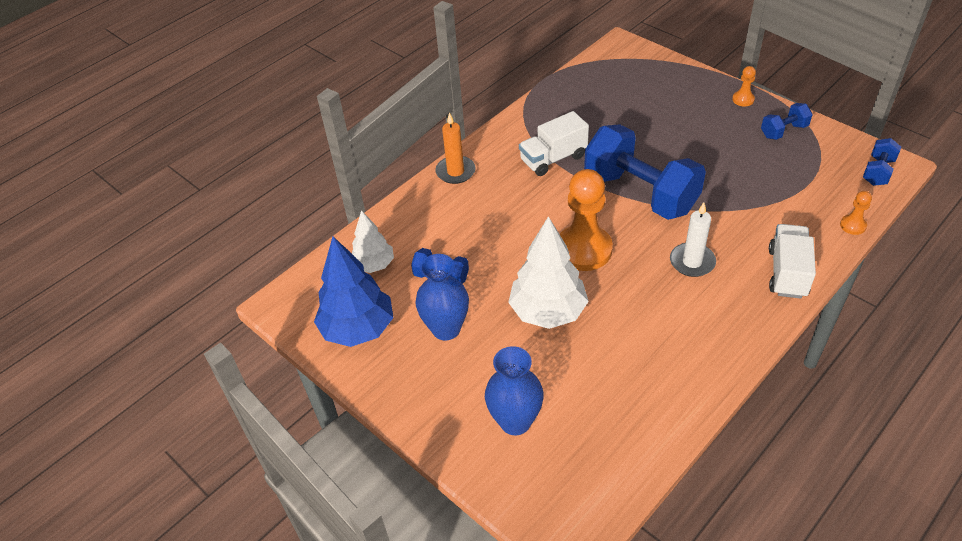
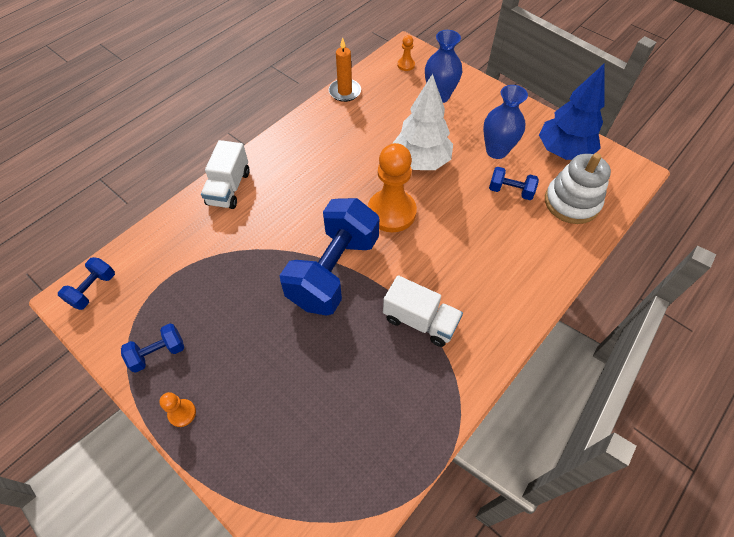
camera: 175 degrees right, 10 degrees up
white tree [351,210,394,273] -> white stacking toy [545,153,611,224]
orange candle [435,112,476,184] -> orange candle moved to [329,37,361,102]
white truck [519,111,589,176] -> white truck turned 60 degrees clockwise [383,275,463,347]
blue dumbbell [584,124,706,220] -> blue dumbbell turned 75 degrees clockwise [280,198,379,316]
white candle [670,202,716,277] -> none
orange pawn [840,191,872,235] -> orange pawn moved to [397,35,415,71]

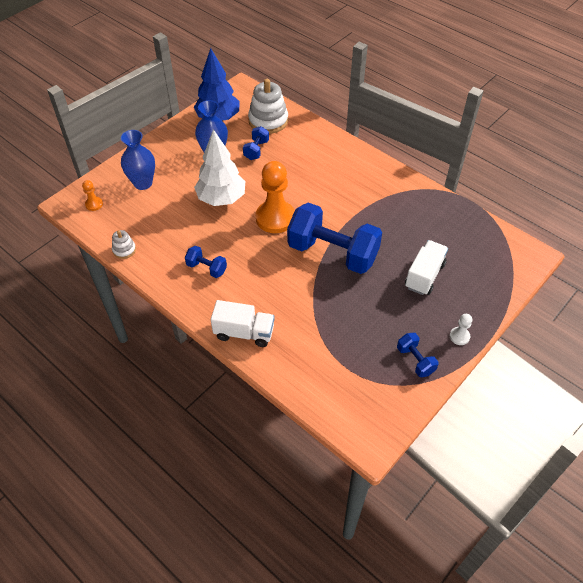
camera: 90 degrees left, 5 degrees down
blue dumbbell [58,257,115,310] -> blue dumbbell moved to [185,246,227,278]
orange pawn [159,392,196,427] -> white pawn [450,314,472,345]
orange candle [329,37,361,102] -> white stacking toy [112,230,136,259]
white truck [383,275,463,347] -> white truck moved to [405,240,448,295]

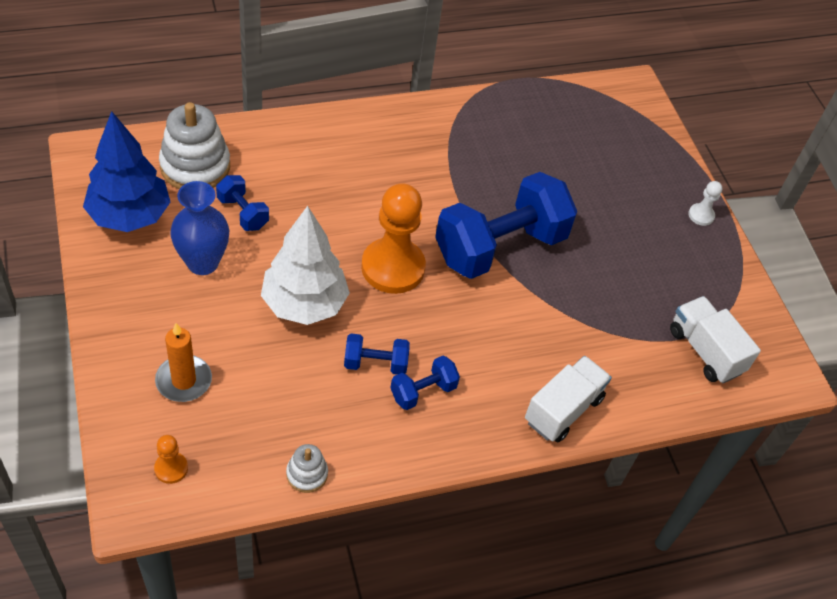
camera: 65 degrees left, 0 degrees up
blue vase [121,130,155,190] -> orange candle [155,323,212,402]
blue dumbbell [397,333,439,377] -> blue dumbbell moved to [344,333,410,375]
white truck [405,240,448,295] -> white truck moved to [670,296,761,383]

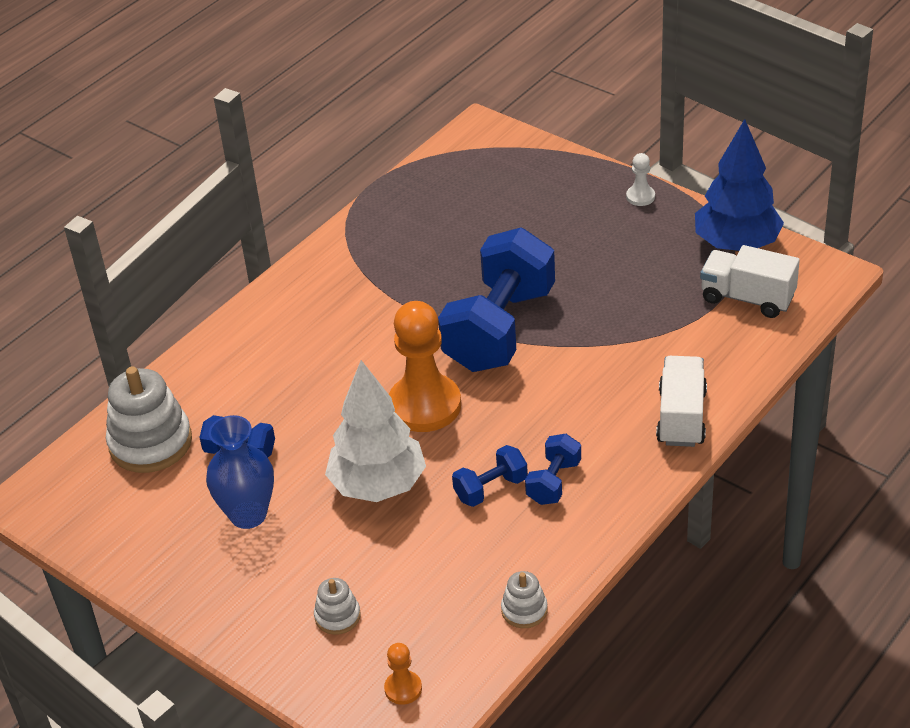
camera: 25 degrees left, 10 degrees down
blue tree [83,111,170,232] -> blue tree moved to [695,119,784,251]
orange candle [155,323,212,402] -> white stacking toy [314,578,361,635]

